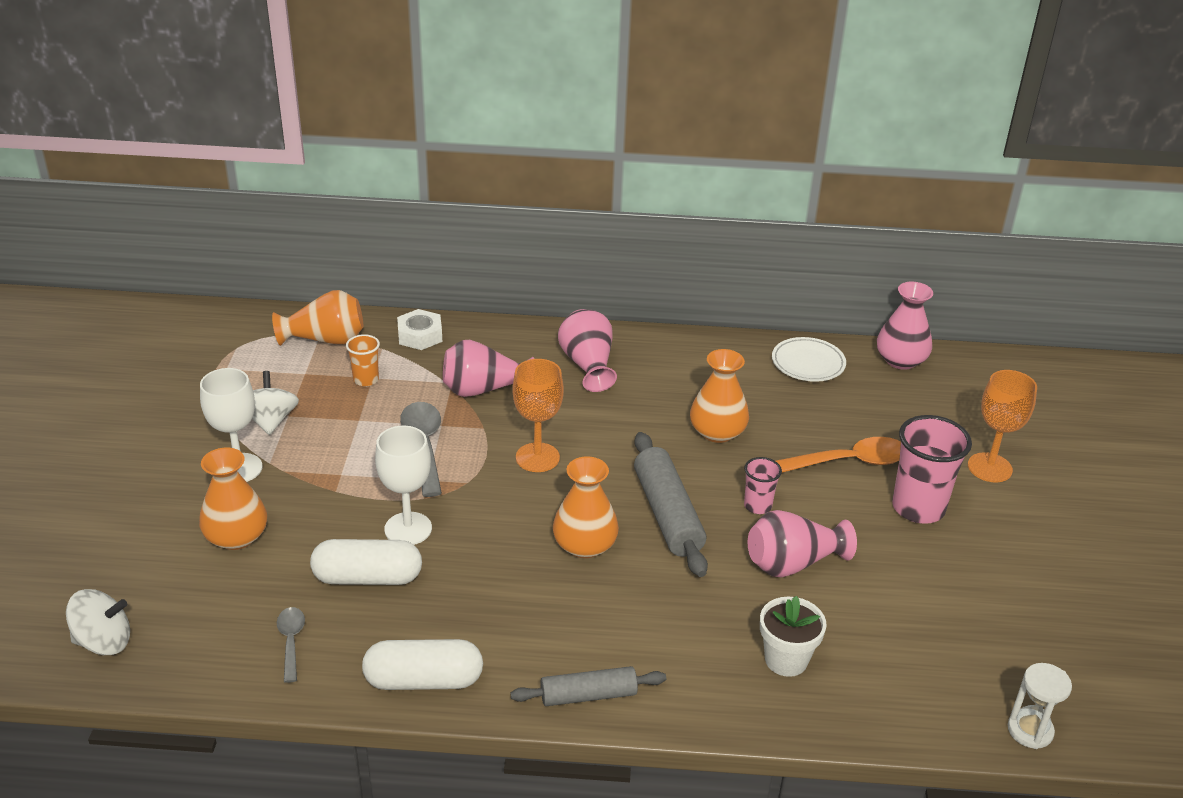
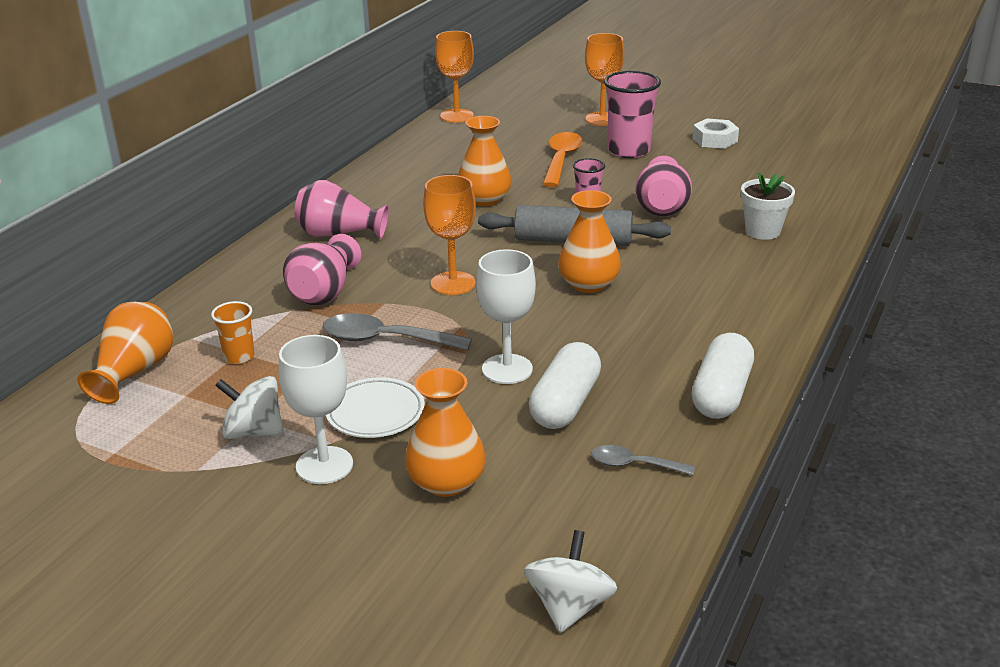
camera: 65 degrees left, 5 degrees down
white nut [397,309,442,350] -> white nut moved to [693,118,739,149]
grey rolling pin [510,666,666,706] -> none
white plate [772,337,846,382] -> white plate moved to [326,377,425,438]
pink vase [877,282,933,370] -> orange goblet [435,31,474,123]
white hourglass [1008,663,1072,749] -> none

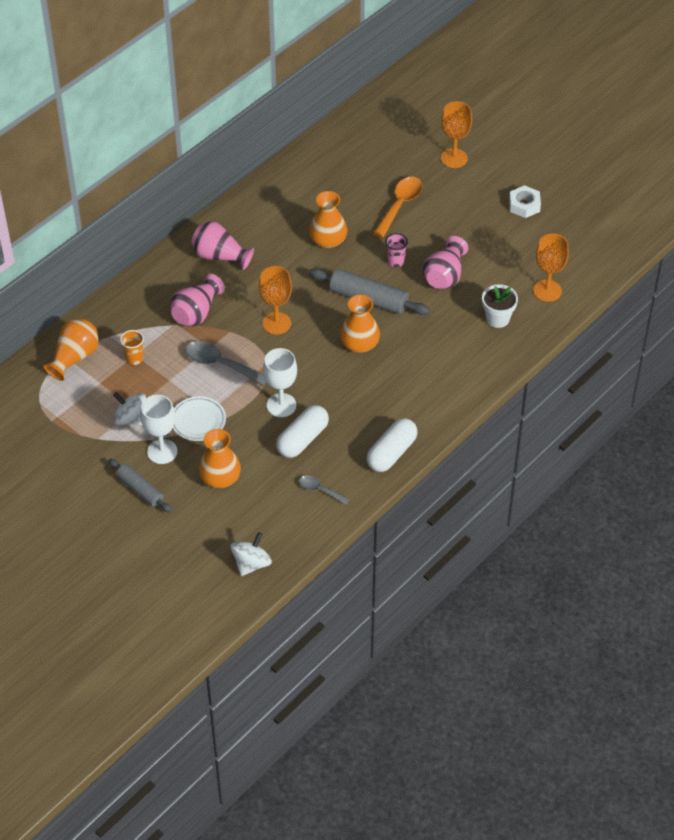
camera: 15 degrees right, 20 degrees up
orange goblet [435,31,474,123] -> orange goblet moved to [533,234,569,302]
pink cup [604,71,661,158] -> none
none -> grey rolling pin [108,459,172,513]

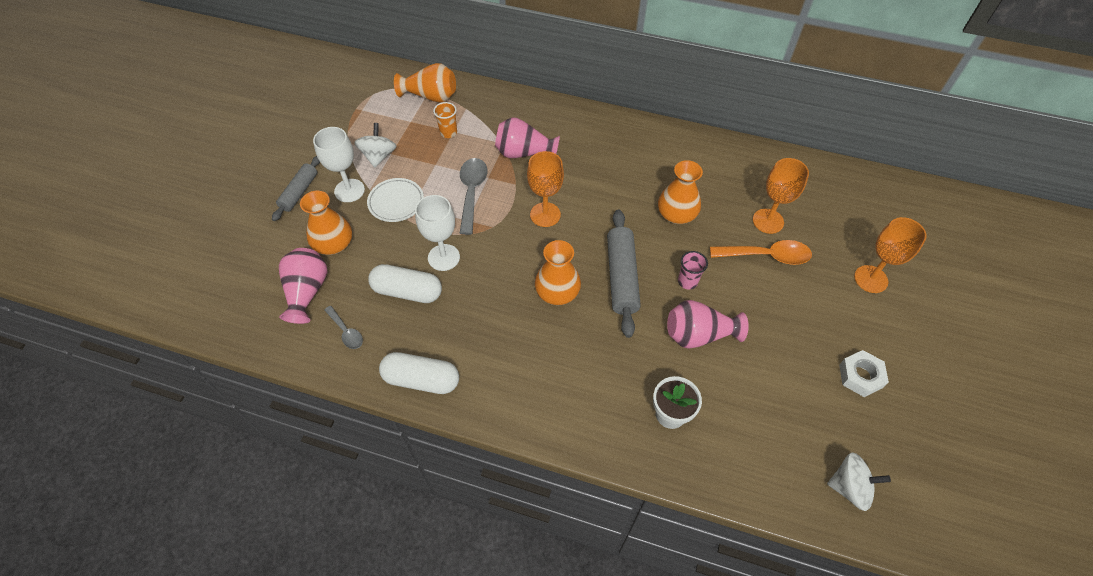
camera: 65 degrees right, 5 degrees up
pink vase [191,221,254,270] -> pink vase moved to [279,248,327,324]
white spinning top [230,532,272,576] -> white spinning top moved to [827,452,891,511]
grey spoon [299,475,350,505] -> grey spoon turned 135 degrees clockwise [324,306,363,349]
orange goblet [533,234,569,302] -> orange goblet moved to [753,158,809,234]

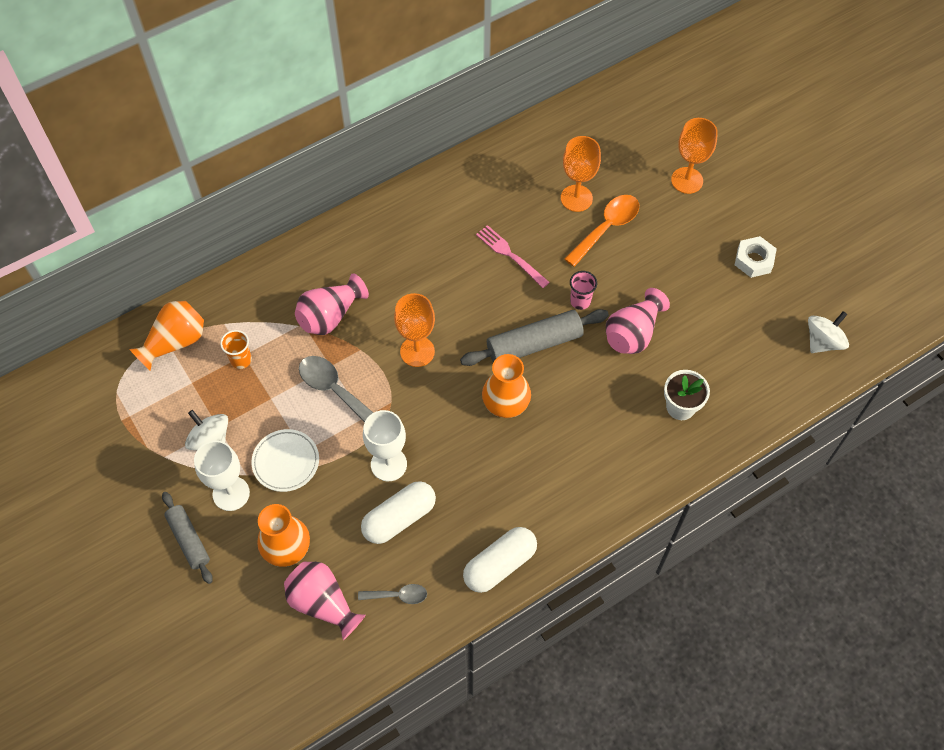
camera: 50 degrees left, 5 degrees up
grey rolling pin [607,209,641,338] -> grey rolling pin turned 60 degrees counterclockwise [460,309,609,366]
orange vase [658,160,703,224] -> pink fork [476,225,550,288]

